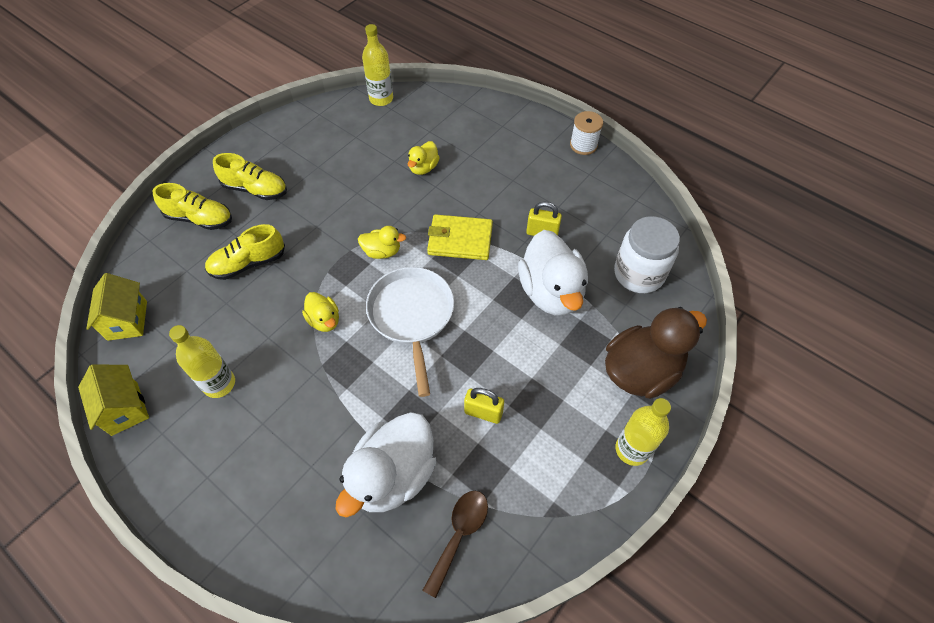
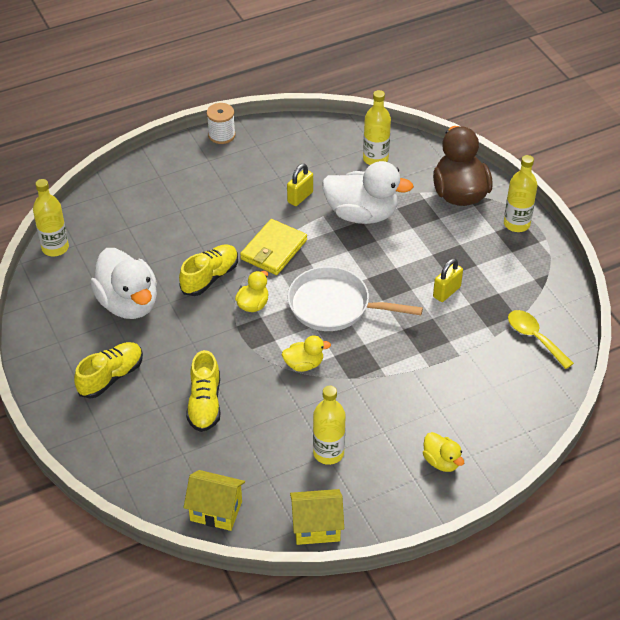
camera: 65 degrees left, 10 degrees down
yellow shoe [152,183,232,230] -> yellow shoe moved to [179,245,238,296]
white duck [336,412,437,517] -> white duck moved to [90,248,157,319]
yellow duck [408,141,440,175] -> yellow duck moved to [423,432,464,472]
brown spoon [422,491,488,598] -> yellow spoon [508,310,574,369]
white jar [614,216,680,293] -> yellow bottle [363,90,391,165]

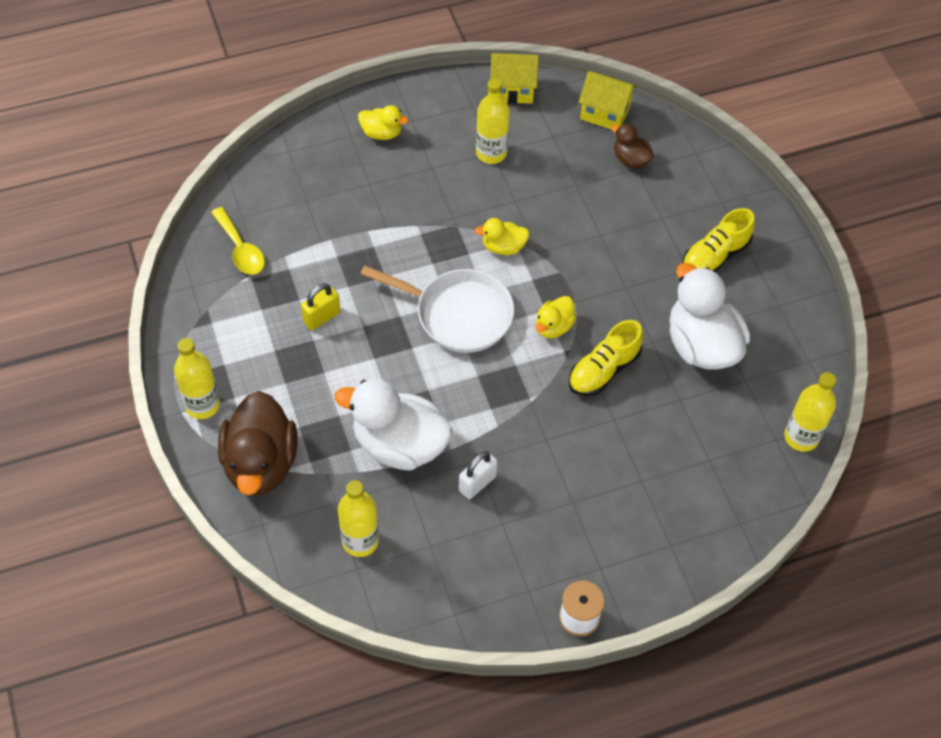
camera: 175 degrees left, 10 degrees up
yellow shoe [186,350,220,432] -> none
yellow wallet [240,219,307,275] -> none
yellow padlock [287,164,313,206] -> white padlock [459,451,497,499]
yellow duck [423,432,464,472] -> yellow duck turned 135 degrees clockwise [358,105,409,140]
none -> brown duck [612,124,654,168]

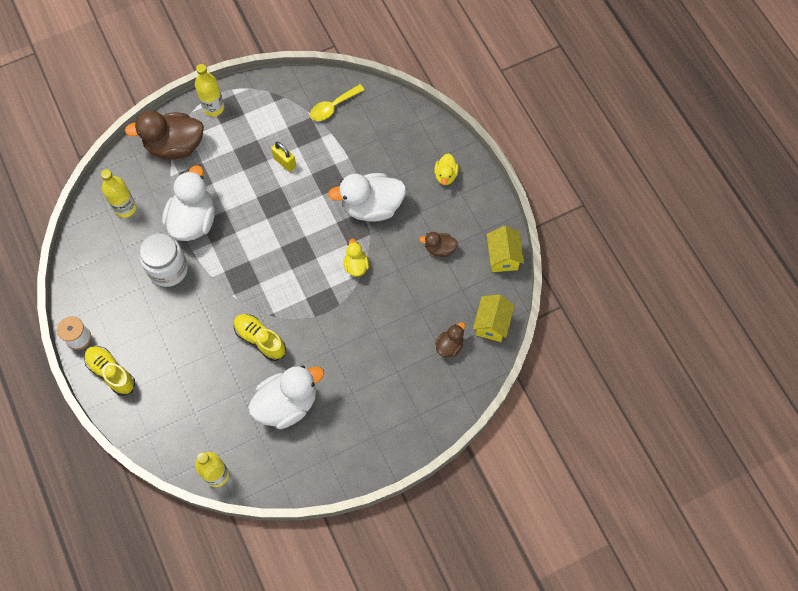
camera: 85 degrees right, 10 degrees up
white pan [360,265,514,353] -> none
white padlock [459,451,497,499] -> white jar [139,233,188,287]
yellow bottle [476,78,510,164] -> brown duck [419,232,458,257]
yellow duck [536,296,576,338] -> none
yellow shoe [682,208,755,273] -> yellow shoe moved to [84,346,136,396]
none -> white duck [328,173,406,222]

